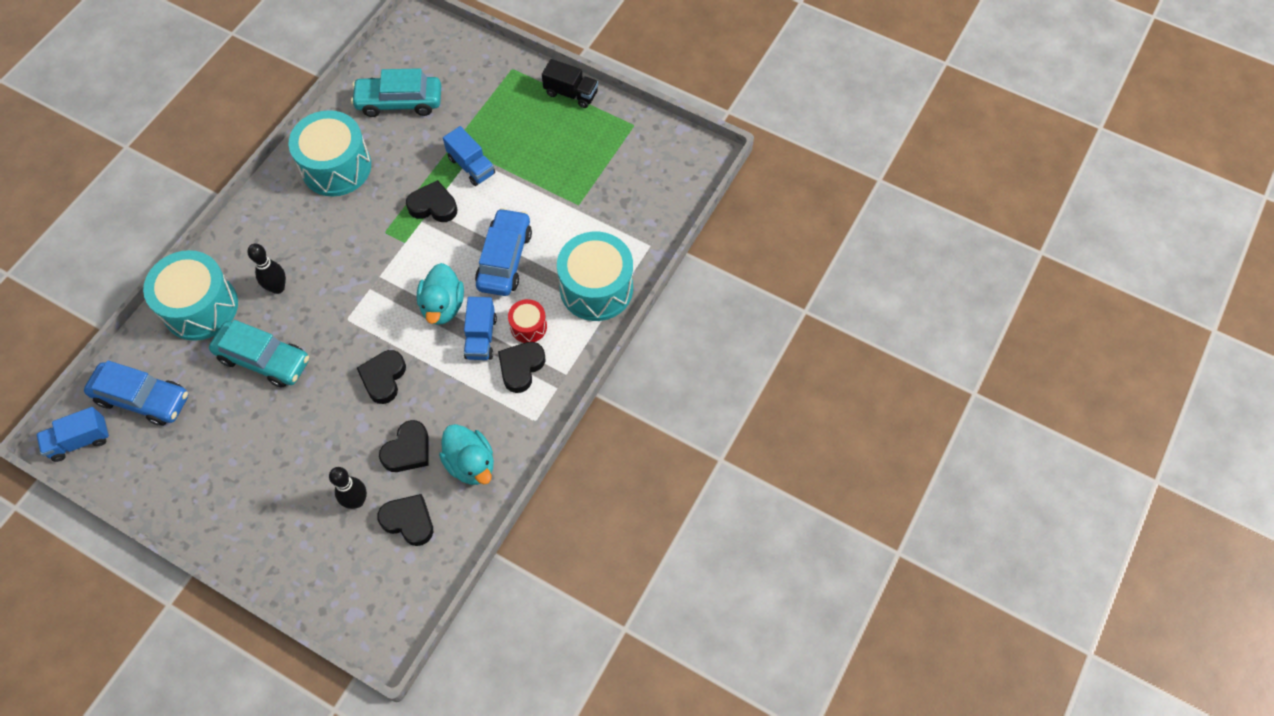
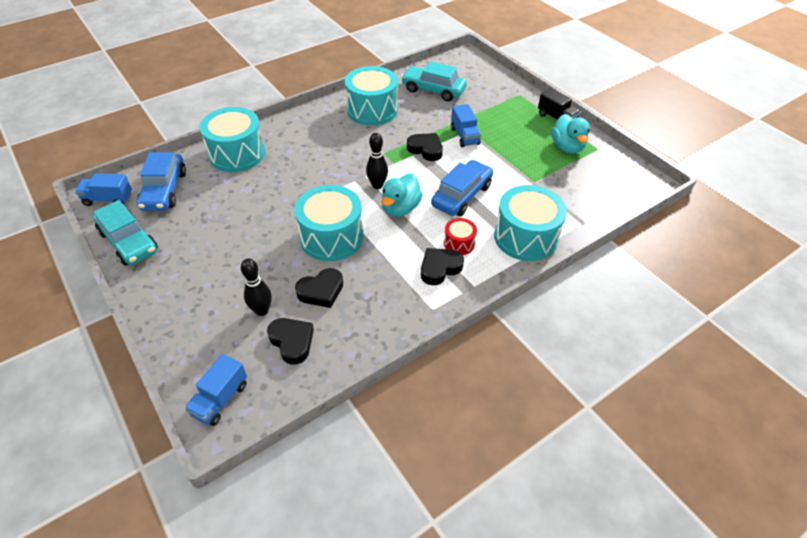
camera: 25 degrees right, 15 degrees down
blue car [84,360,189,426] -> blue car turned 45 degrees clockwise [137,152,186,211]
turquoise car [209,320,309,388] -> turquoise car moved to [93,200,158,266]
black bowling pin [248,244,286,294] -> black bowling pin moved to [366,133,388,189]
black heart [357,350,406,404] -> turquoise drum [294,185,363,261]
turquoise duck [439,424,494,485] -> turquoise duck moved to [551,114,590,154]
blue truck [464,297,497,360] -> blue truck moved to [185,354,247,426]

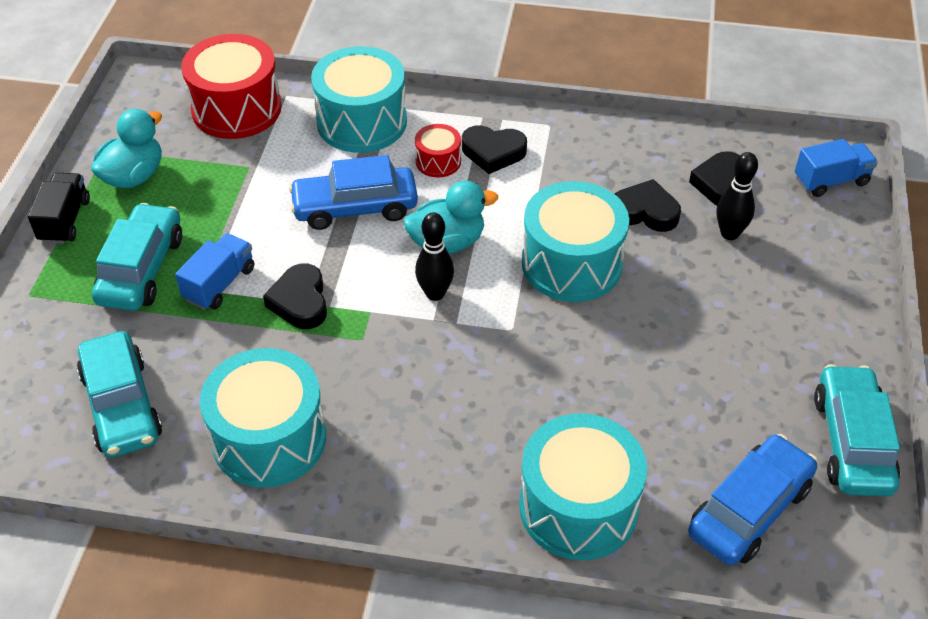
camera: 135 degrees left, 0 degrees up
blue truck [75,173,132,206] -> none
none -> turquoise car [92,203,182,311]
none -> red drum [181,34,282,139]

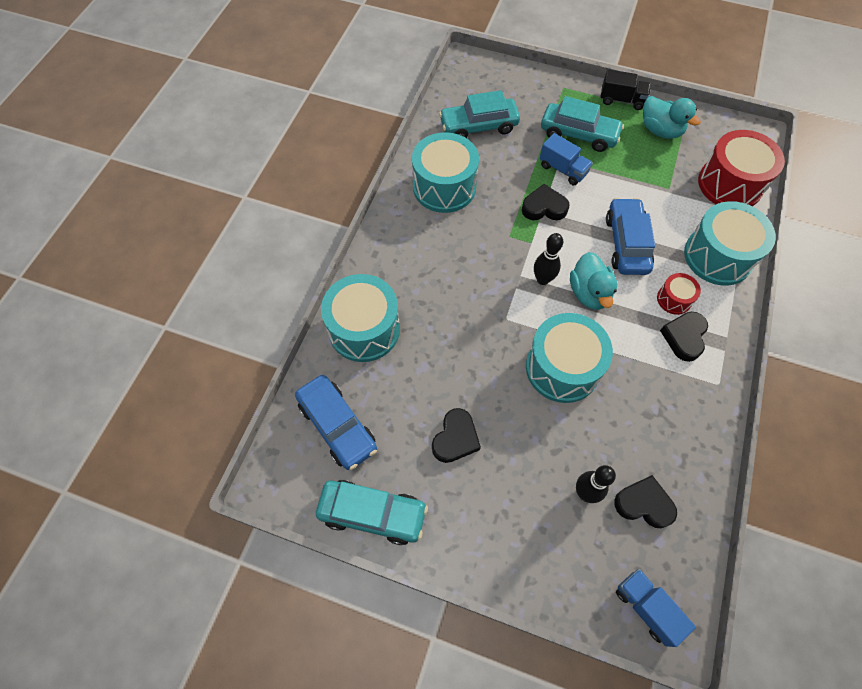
camera: 100 degrees right, 15 degrees up
black heart [615,179,681,232] -> black heart moved to [432,408,481,463]
blue truck [795,139,878,197] -> blue truck turned 150 degrees clockwise [616,569,696,647]

